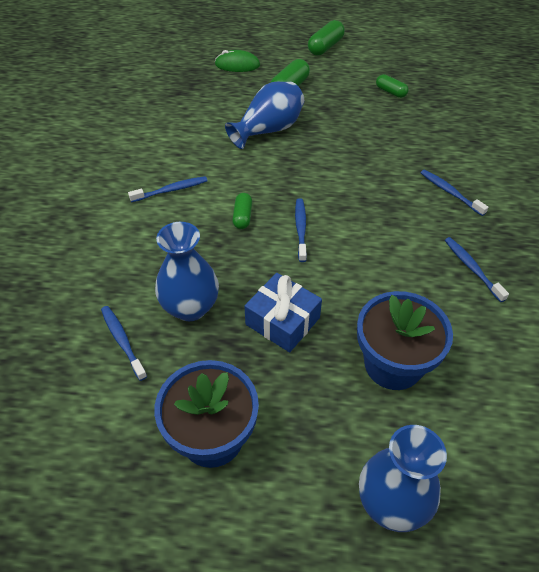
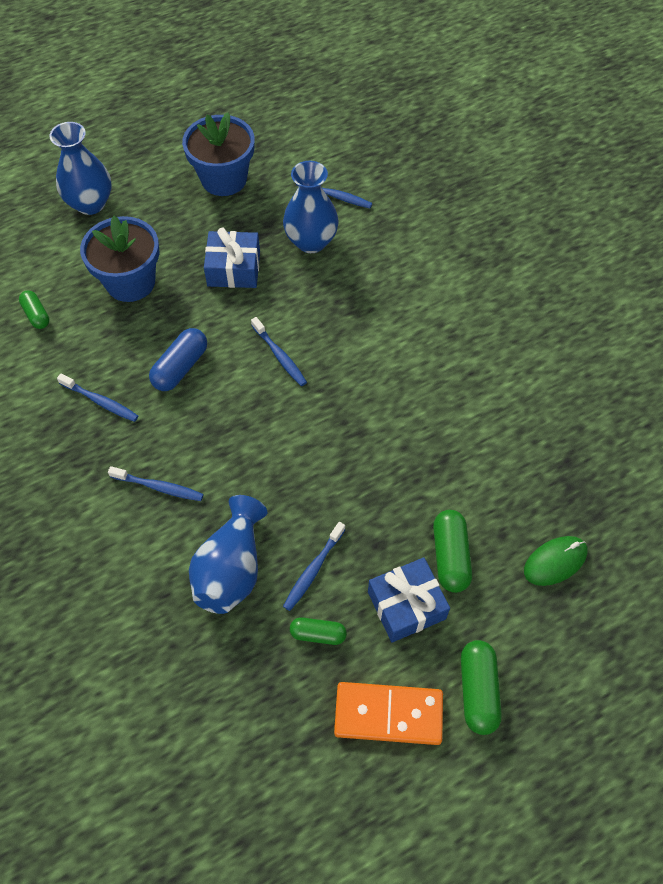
camera: 145 degrees right, 10 degrees up
blue toothbrush [128,176,208,202] -> blue toothbrush moved to [283,522,345,611]
blue vase [225,82,305,149] -> blue vase moved to [189,495,267,614]
green capsule [233,193,252,229] -> green capsule moved to [19,290,50,329]
none -> blue capsule [149,328,207,391]
none -> orange domino [334,682,443,745]
none -> blue gift [368,557,450,643]

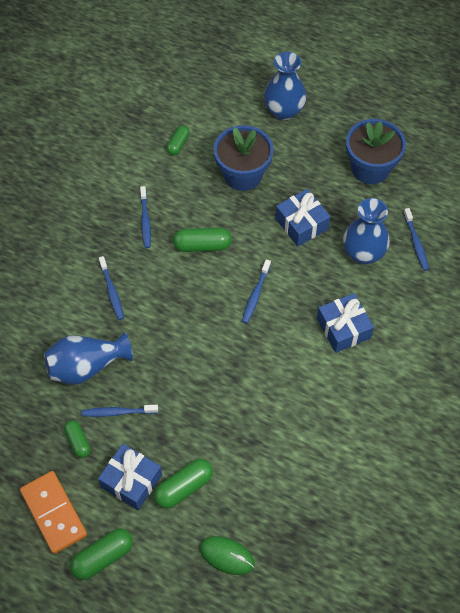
camera: 55 degrees right, 0 degrees up
blue capsule [149,328,207,391] -> green capsule [173,227,232,252]
none -> blue gift [317,293,374,353]

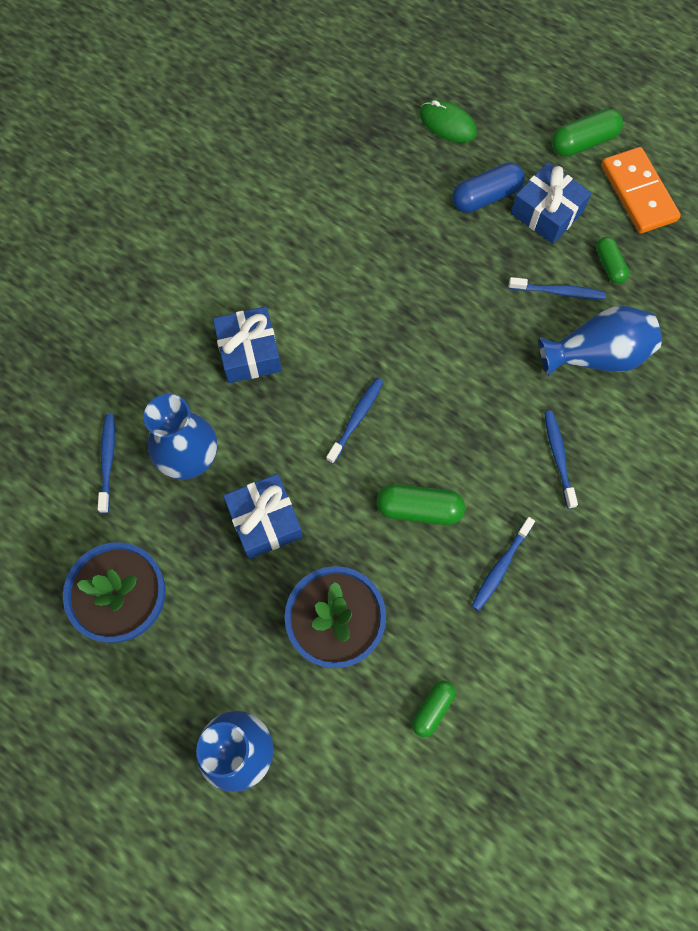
camera: 170 degrees left, 10 degrees up
blue toothbrush [140,186,151,248] -> blue toothbrush turned 150 degrees counterclockwise [471,517,535,611]
green capsule [154,459,213,509] -> blue capsule [452,162,525,213]

